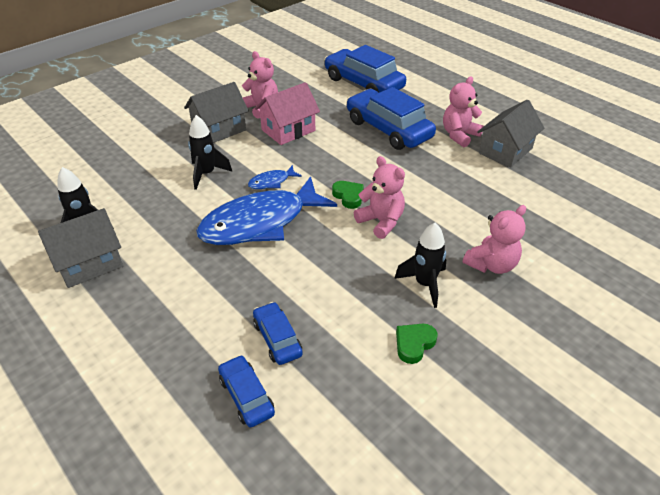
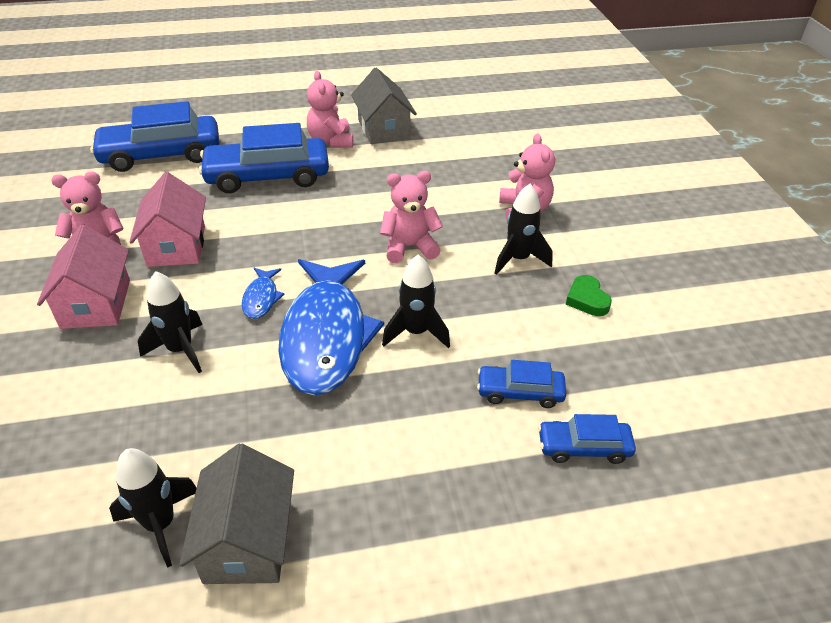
camera: 60 degrees left, 0 degrees up
grey house [184,82,249,143] -> pink house [37,225,130,329]
green heart [332,181,364,209] -> none
none -> black rocket [382,255,450,348]

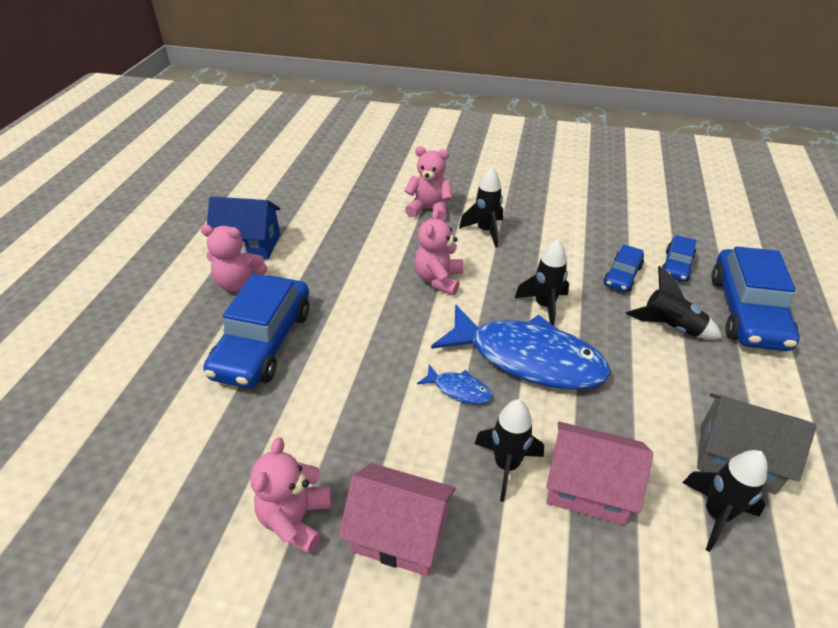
camera: 65 degrees left, 0 degrees up
blue car [90,101,220,172] -> blue car moved to [711,246,800,351]
pink house [130,172,206,267] -> pink house moved to [546,422,653,525]
grey house [351,68,417,144] -> blue house [207,196,281,260]
green heart [566,275,612,316] -> none
none -> black rocket [626,266,722,340]

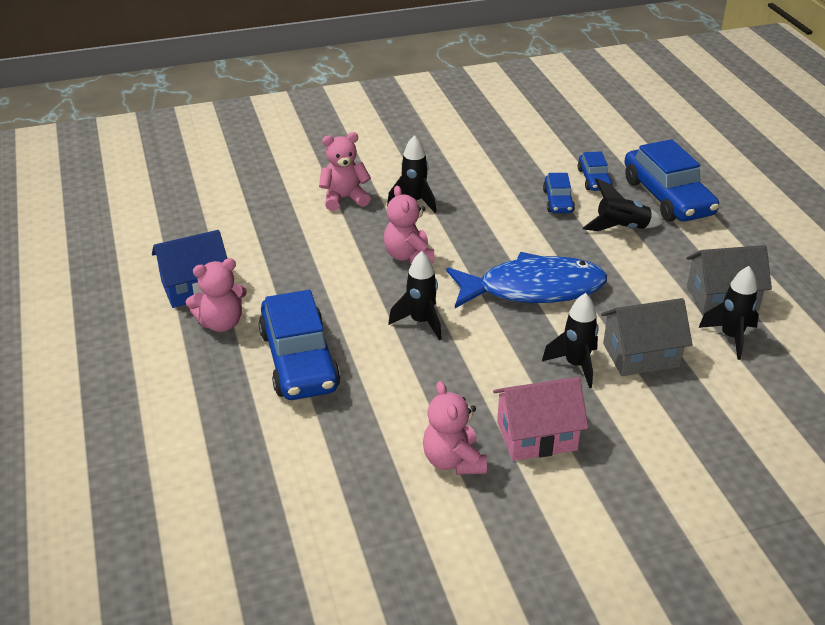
camera: 30 degrees left, 5 degrees down
blue fish [417,364,492,404] -> none
black rocket [515,239,569,326] -> black rocket moved to [388,251,442,340]
pink house [546,422,653,525] -> grey house [601,298,692,376]

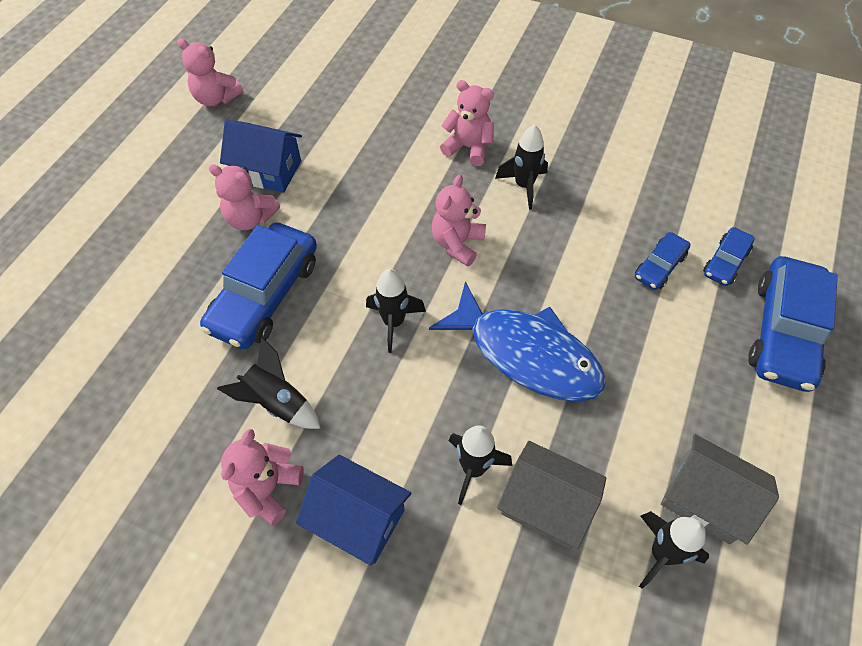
camera: 40 degrees right, 20 degrees up
pink house [493,377,588,461] -> blue house [296,455,411,566]
black rocket [583,178,664,231] -> black rocket moved to [217,337,321,429]
none -> pink teddy bear [177,38,243,106]

